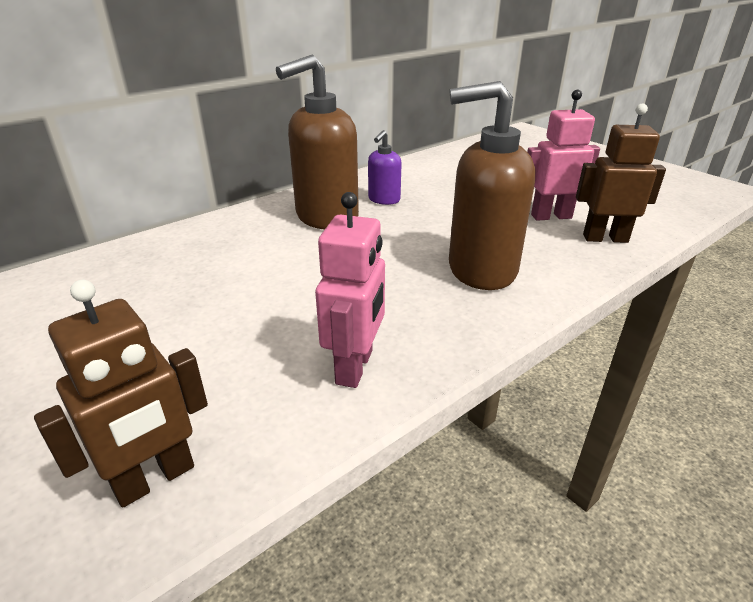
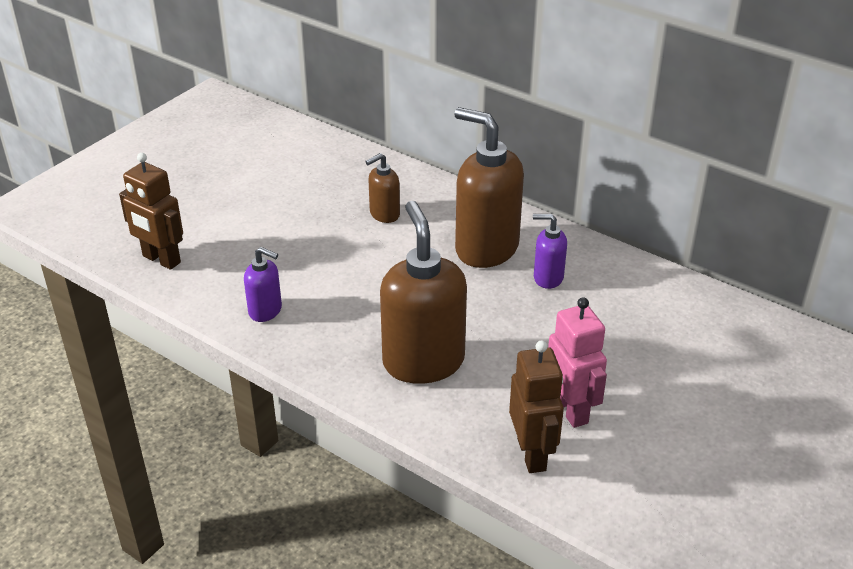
camera: 75 degrees right, 5 degrees up
pink robot [315,192,385,388] -> purple soap dispenser [244,247,282,322]
none -> brown soap dispenser [365,153,400,223]

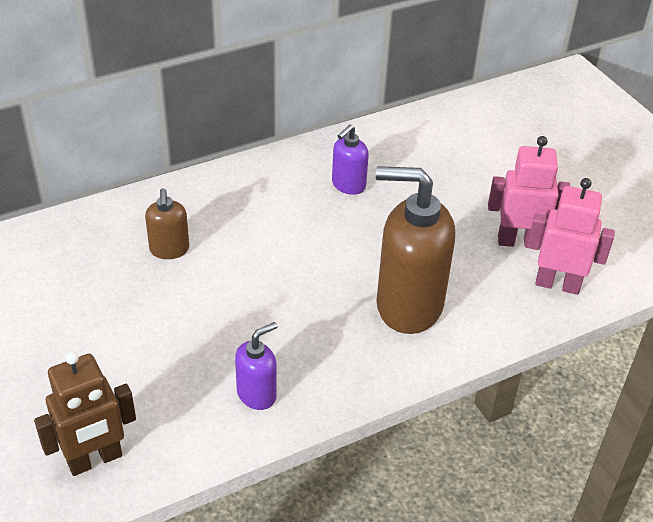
camera: 65 degrees left, 5 degrees up
brown soap dispenser [454,107,524,268] -> none
brown robot [509,340,564,473] -> pink robot [527,178,615,295]

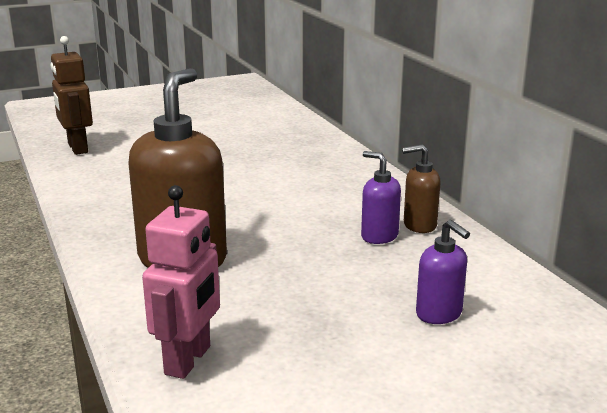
camera: 95 degrees right, 20 degrees down
brown soap dispenser [145,188,189,259] -> brown soap dispenser moved to [402,144,441,233]
purple soap dispenser [235,322,278,410] -> purple soap dispenser moved to [416,220,470,324]
pink robot [488,136,570,249] -> none

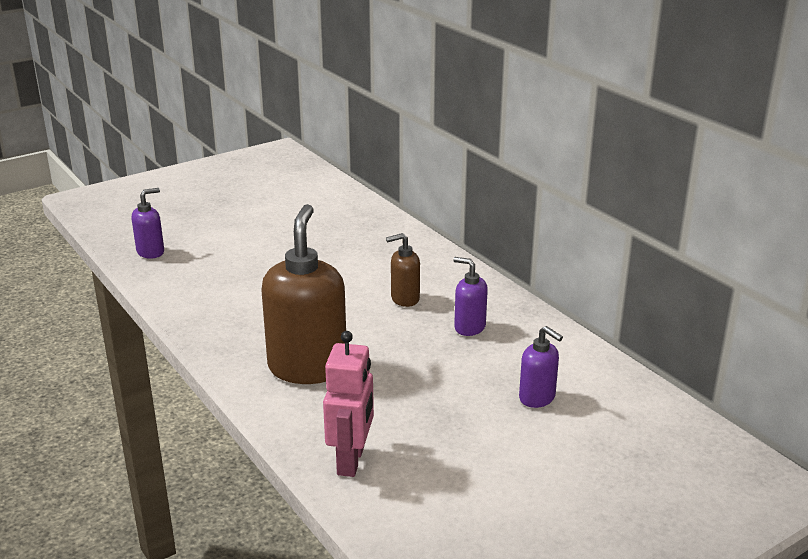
camera: 10 degrees left, 5 degrees up
brown robot [51,36,93,155] -> purple soap dispenser [132,188,164,259]
brown soap dispenser [402,144,441,233] -> brown soap dispenser moved to [386,233,420,307]

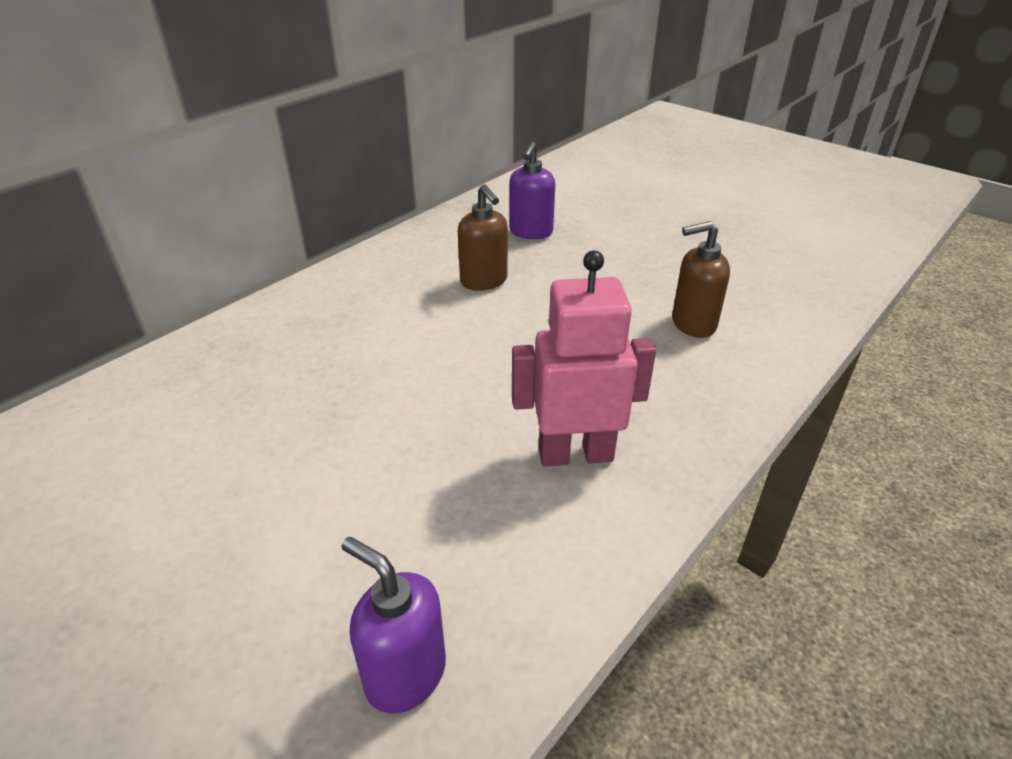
camera: 105 degrees left, 10 degrees up
brown soap dispenser [261,204,346,384] -> brown soap dispenser [672,221,730,338], size x0.50
pink robot [323,331,374,477] -> pink robot moved to [512,250,656,467]
purple soap dispenser [519,326,563,408] -> none

